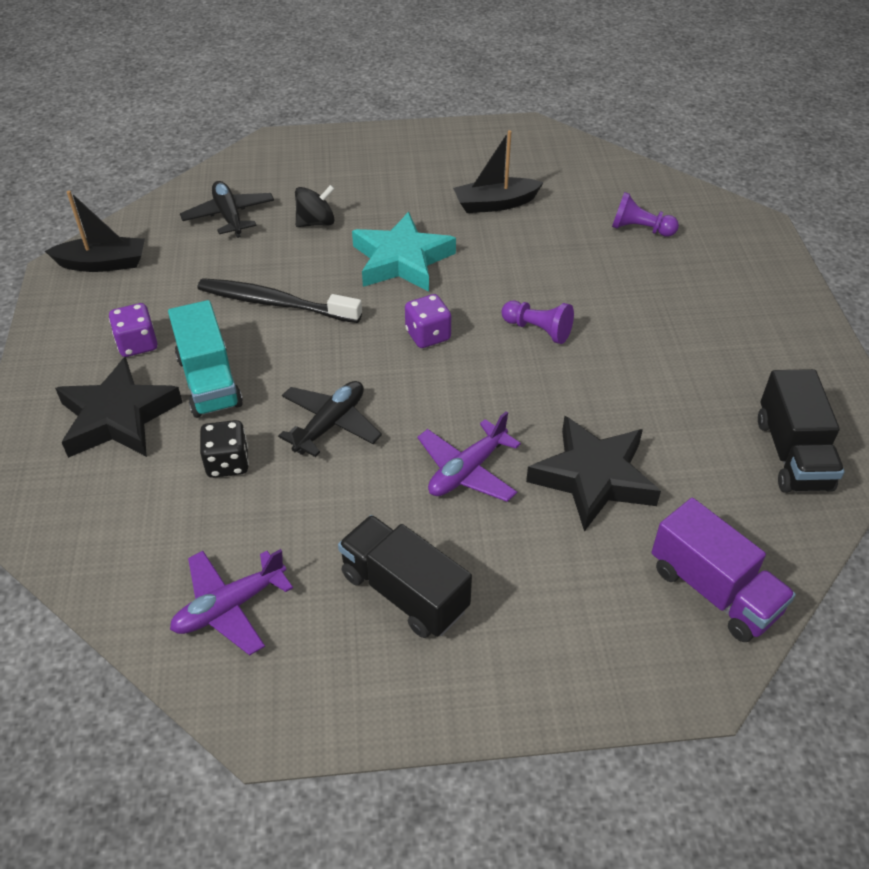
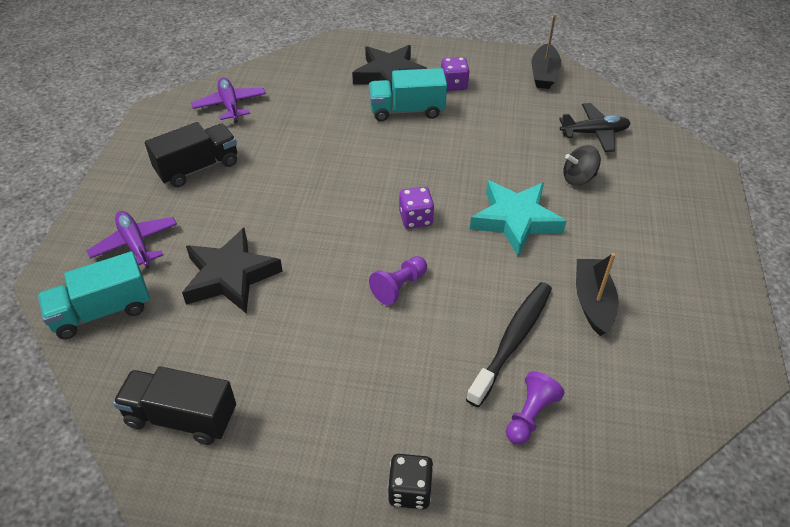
camera: 105 degrees right, 0 degrees up
black toothbrush [197,278,362,323] -> black toothbrush moved to [466,282,552,407]
black dice [200,420,249,478] -> black dice moved to [388,454,433,509]
black plane [278,381,382,457] -> none
black spinning top [295,185,335,227] -> black spinning top turned 90 degrees clockwise [563,145,601,186]
purple plane [417,411,521,502] -> purple plane moved to [87,211,177,268]
purple truck [652,498,796,642] -> turquoise truck [38,251,150,339]

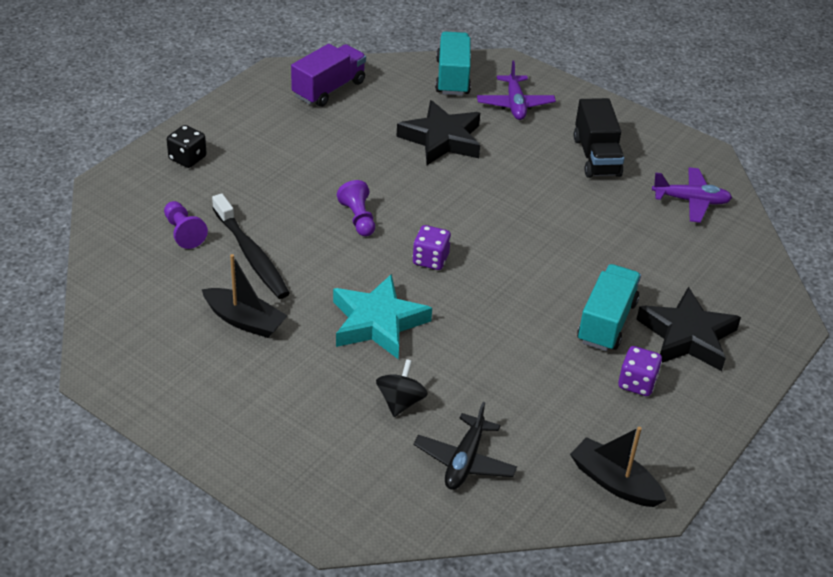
camera: 115 degrees right, 5 degrees down
purple plane [87,211,177,268] -> purple plane turned 90 degrees clockwise [477,60,556,120]
black truck [113,366,236,445] -> purple truck [291,44,366,107]

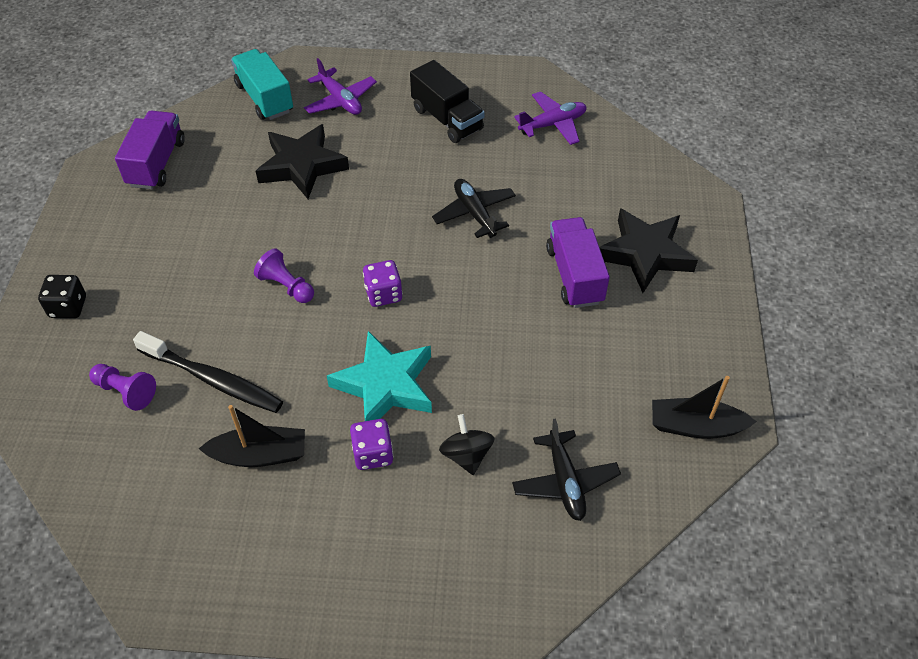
camera: 30 degrees left, 10 degrees up
turquoise truck [577,264,641,351] -> purple truck [546,217,610,308]
purple dice [618,346,662,396] -> purple dice moved to [350,419,393,470]
none -> black plane [432,179,516,238]

